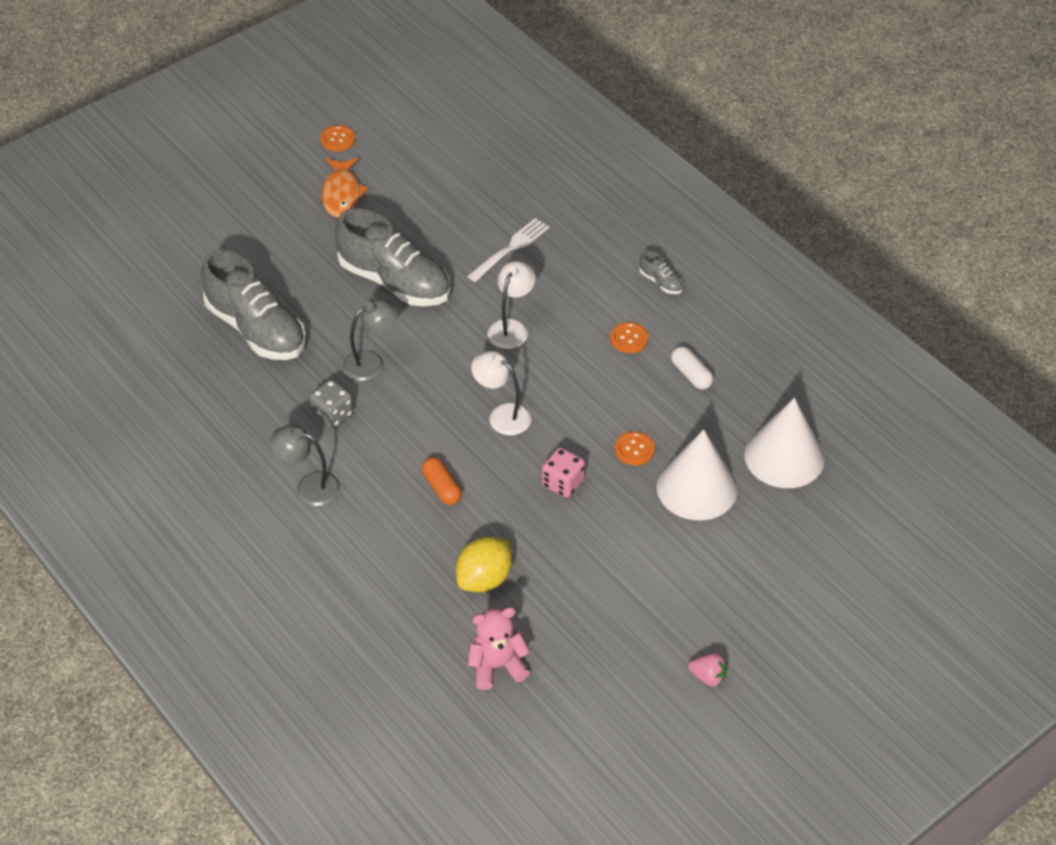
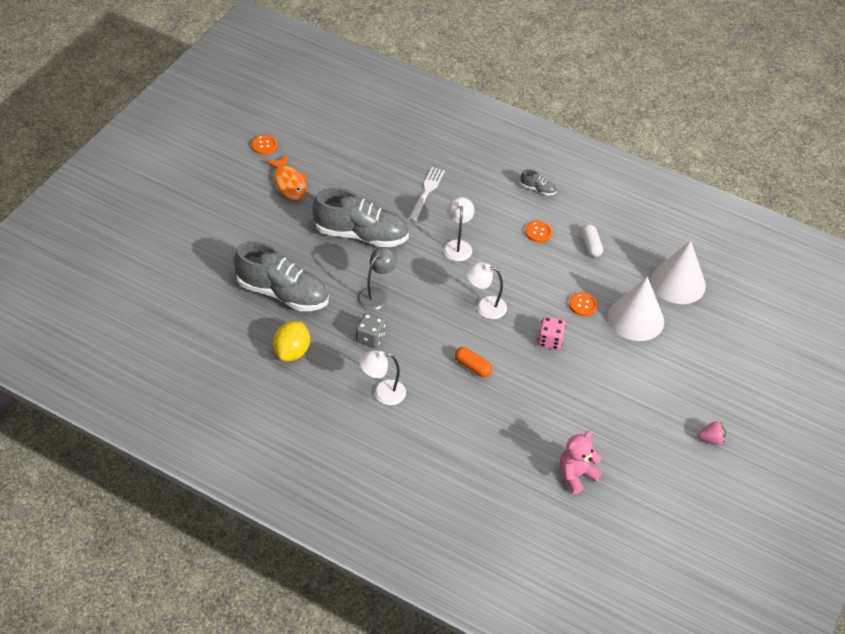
camera: 25 degrees left, 0 degrees up
grey lamp [270,425,340,506] -> white lamp [359,350,406,405]
yellow lemon [456,537,512,592] -> yellow lemon moved to [273,321,310,361]
white capsule [671,346,713,390] -> white capsule turned 45 degrees clockwise [582,224,603,257]

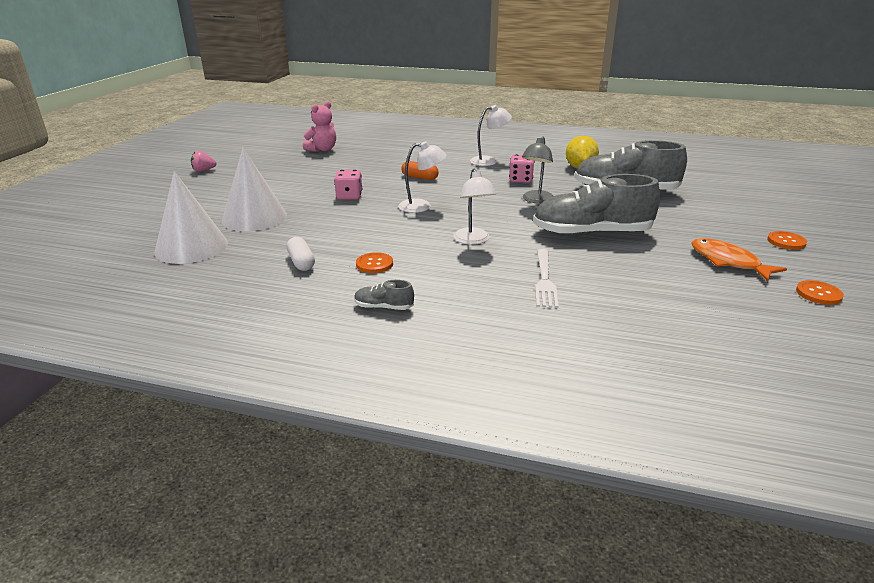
camera: 170 degrees right, 20 degrees down
grey dice [356,313,385,348] -> pink dice [509,154,534,183]
orange button [569,292,598,316] -> orange button moved to [767,231,807,250]

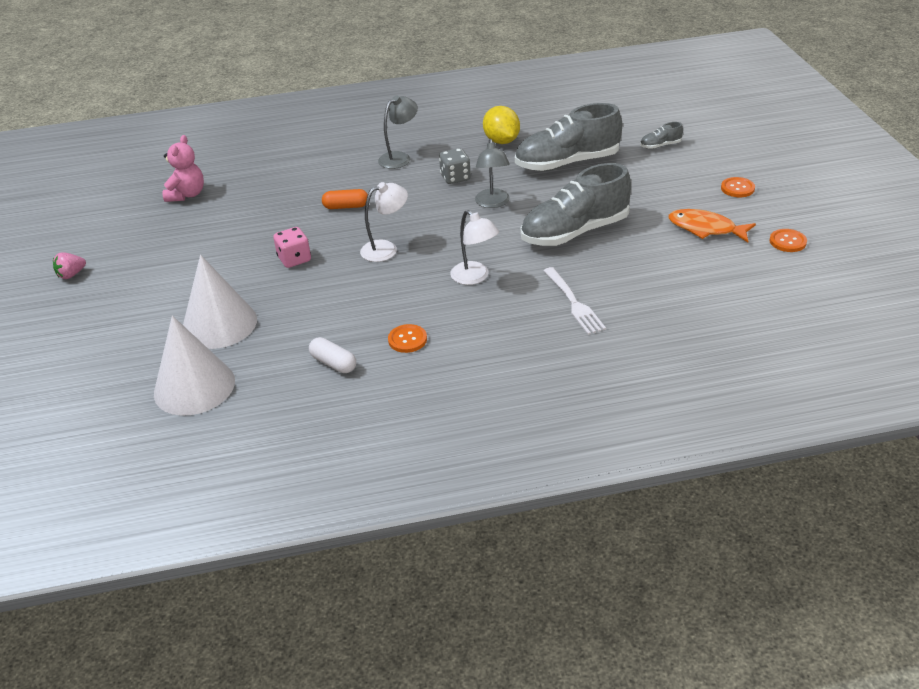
camera: 25 degrees left, 10 degrees up
grey shoe [354,280,414,310] -> grey shoe moved to [640,122,683,149]
white lamp [470,105,512,166] -> grey lamp [378,96,418,169]
pink dice [509,154,534,183] -> grey dice [439,148,471,184]

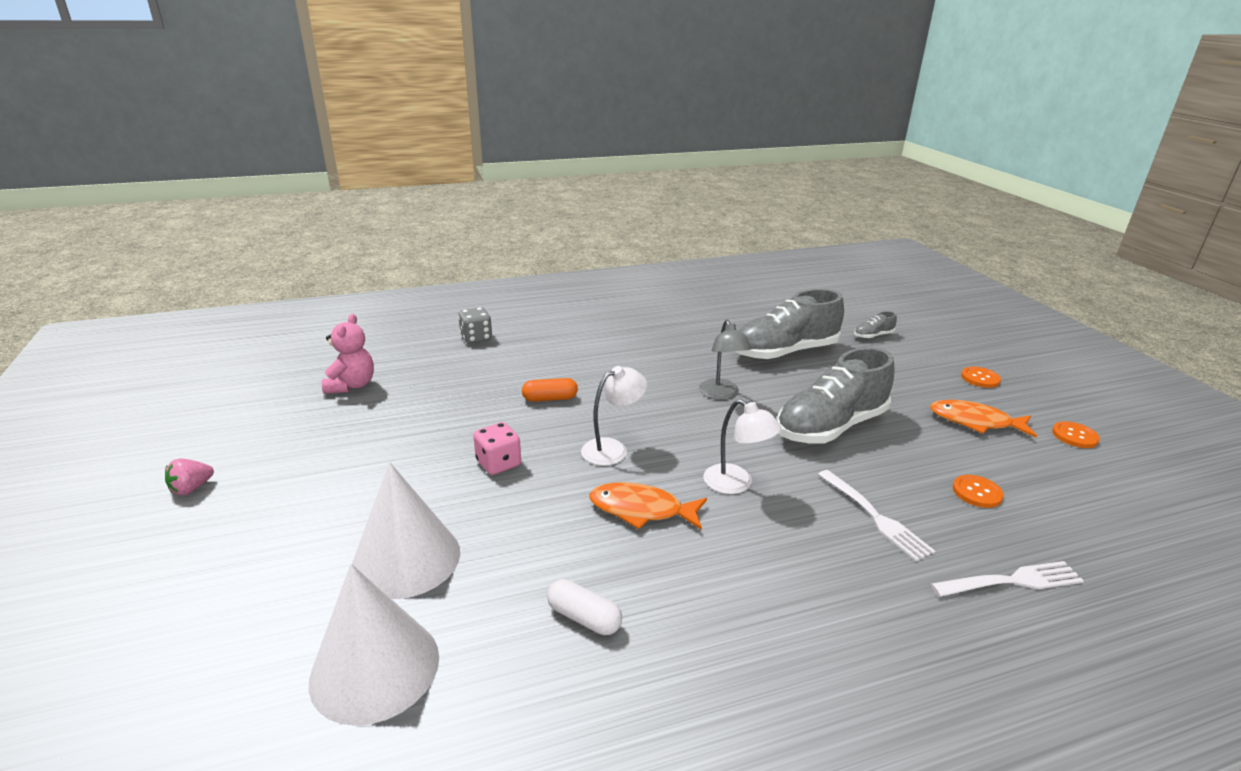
camera: 10 degrees left, 10 degrees down
grey lamp [378,96,418,169] -> none
orange button [388,324,427,353] -> orange button moved to [953,475,1004,508]
grey dice [439,148,471,184] -> grey dice moved to [458,307,492,344]
yellow lemon [483,106,520,144] -> none
none -> orange fish [589,482,707,530]
none -> white fork [931,561,1084,597]

